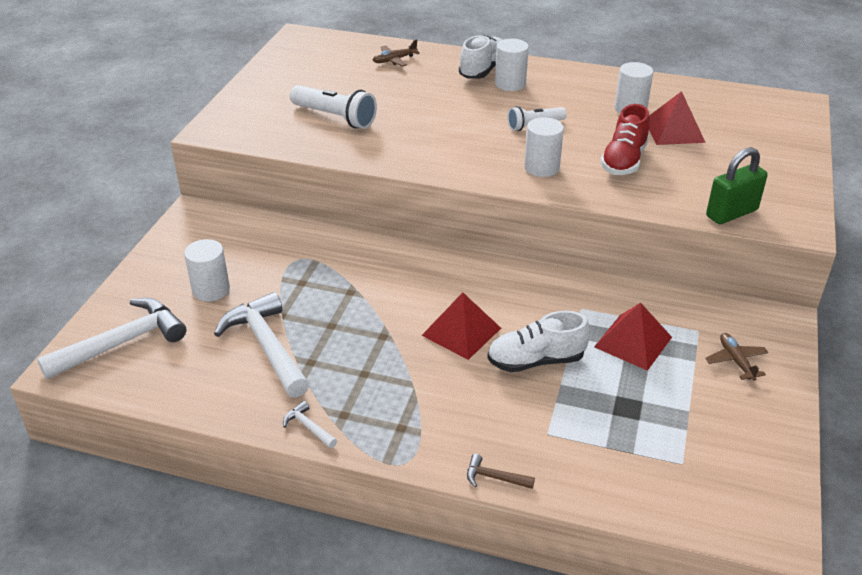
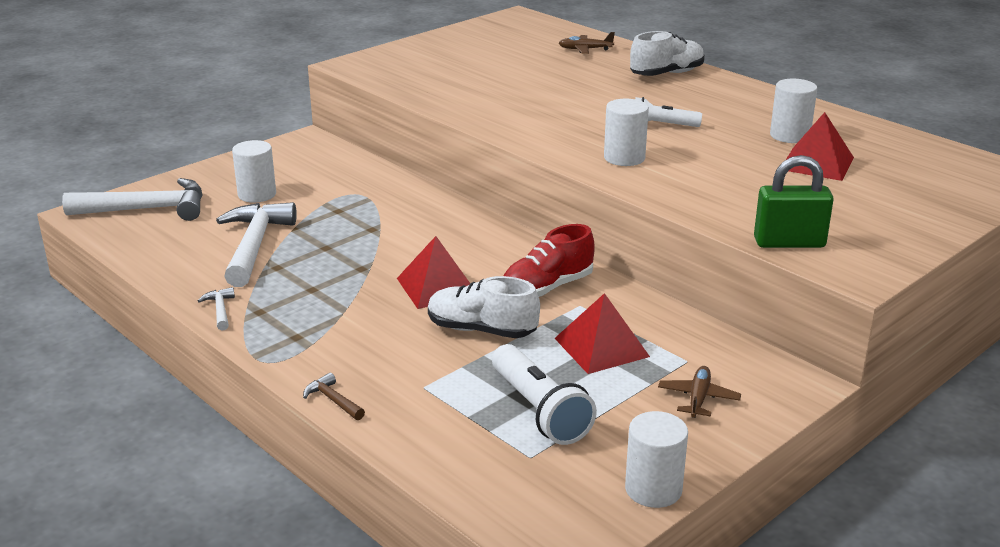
camera: 30 degrees right, 10 degrees down
white flashlight [290,85,377,129] -> white flashlight moved to [492,344,597,445]
white cylinder [495,39,529,91] -> white cylinder moved to [625,411,688,508]
red shoe [600,104,650,175] -> red shoe moved to [504,224,595,297]

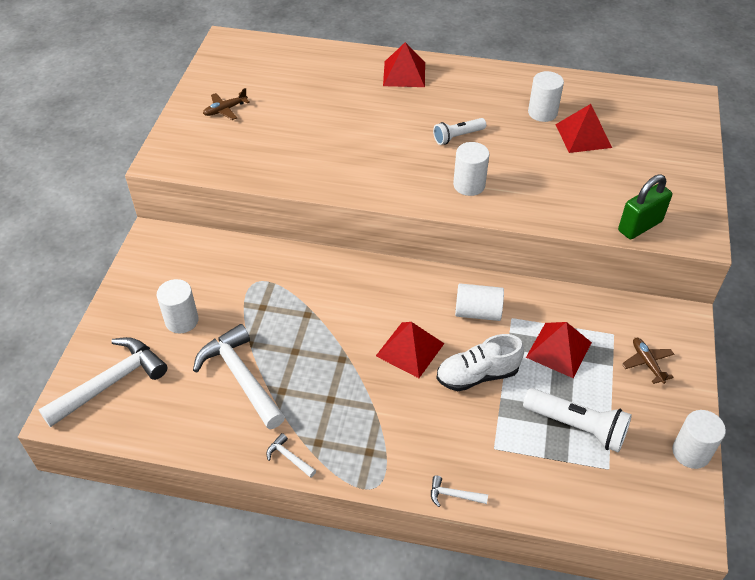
camera: 35 degrees left, 20 degrees up
brown hammer [303,373,365,420] -> white hammer [431,476,488,507]
red shoe [504,224,595,297] -> white cylinder [455,283,504,321]
brown plane [559,32,615,54] -> brown plane moved to [203,88,250,120]
white shoe [630,31,705,76] -> red pyramid [383,42,425,87]

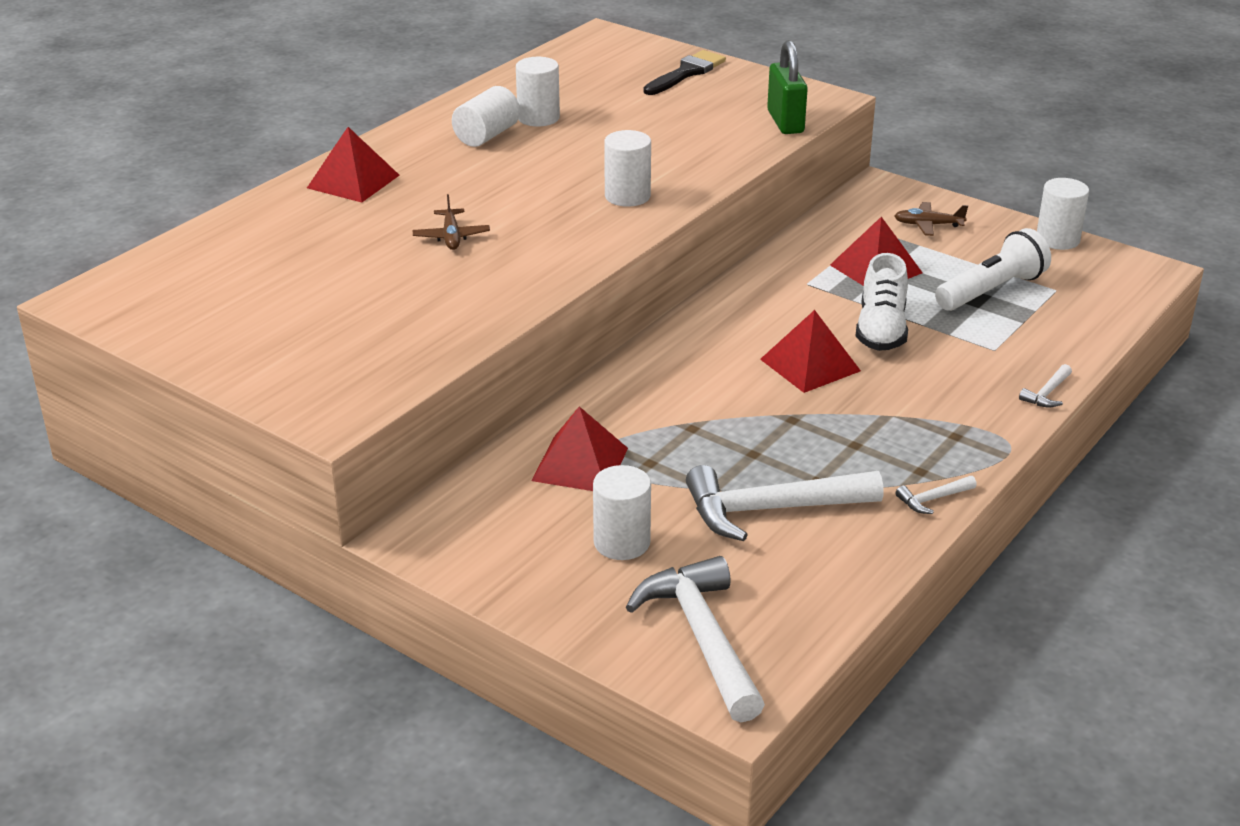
camera: 65 degrees left, 15 degrees down
brown plane [203,88,250,120] -> brown plane moved to [412,194,490,250]
white flashlight [433,118,486,145] -> none
white cylinder [455,283,504,321] -> white cylinder moved to [452,86,520,147]
red pyramid [555,104,612,153] -> red pyramid moved to [531,406,628,491]
none -> black brush [644,50,726,95]

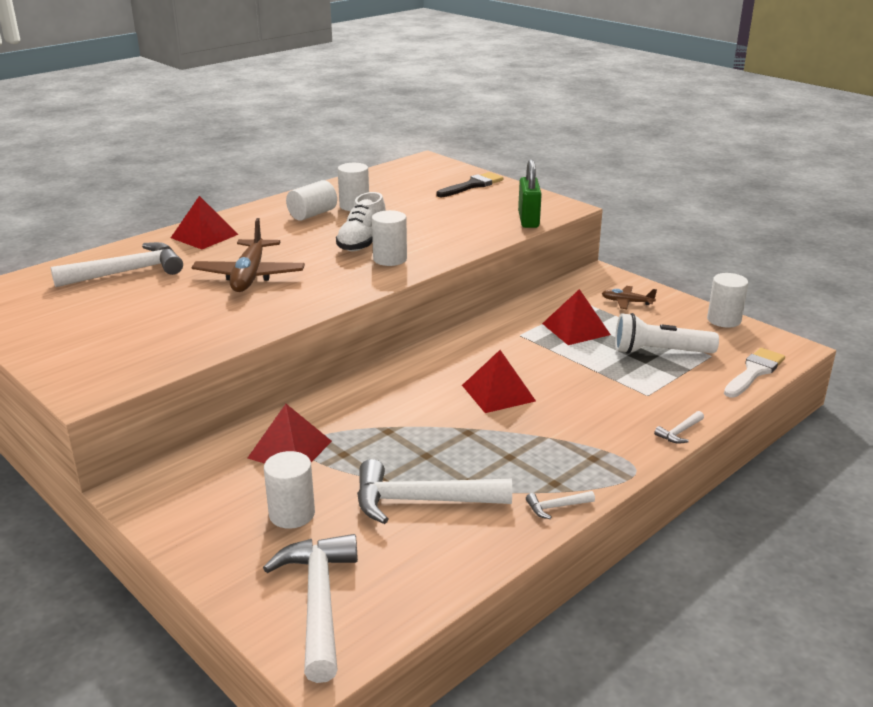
camera: 10 degrees right, 5 degrees down
brown plane [412,194,490,250] -> brown plane [192,218,305,292], size x1.96
white shoe [856,253,908,351] -> white shoe moved to [336,192,386,251]
white flashlight [935,228,1051,311] -> white flashlight turned 150 degrees counterclockwise [615,313,719,354]
none -> white hammer [51,242,183,287]
none -> white brush [724,348,785,398]

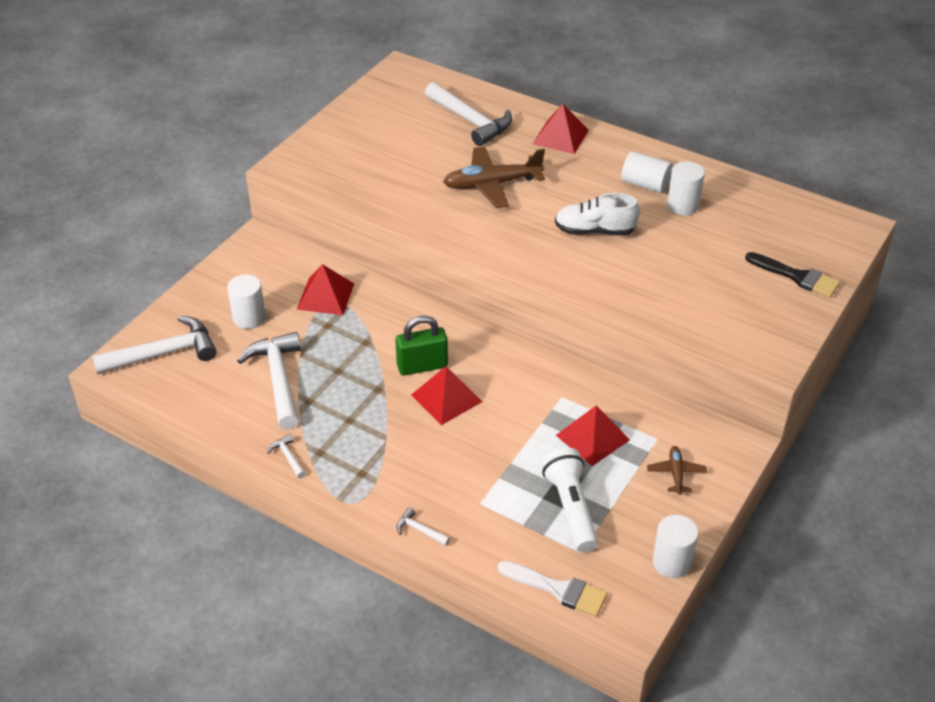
camera: 75 degrees right, 15 degrees up
white cylinder [372,210,407,266] -> none
green padlock [518,160,542,228] -> green padlock moved to [395,316,448,376]

